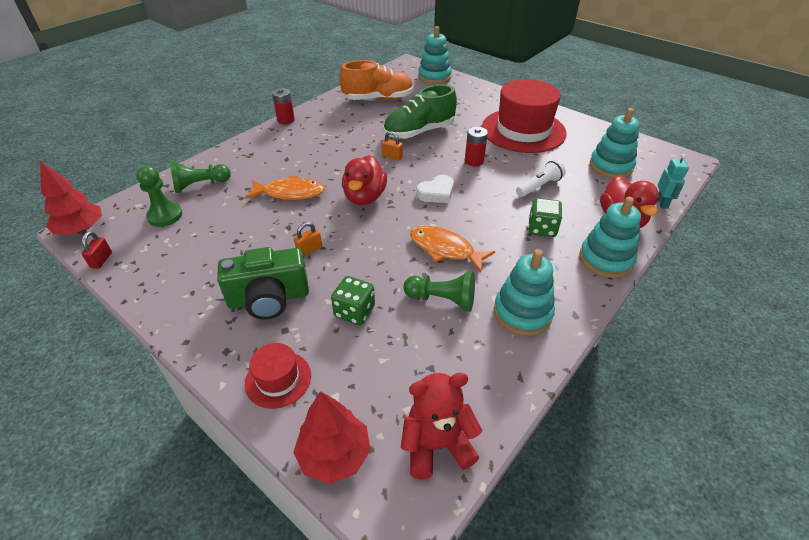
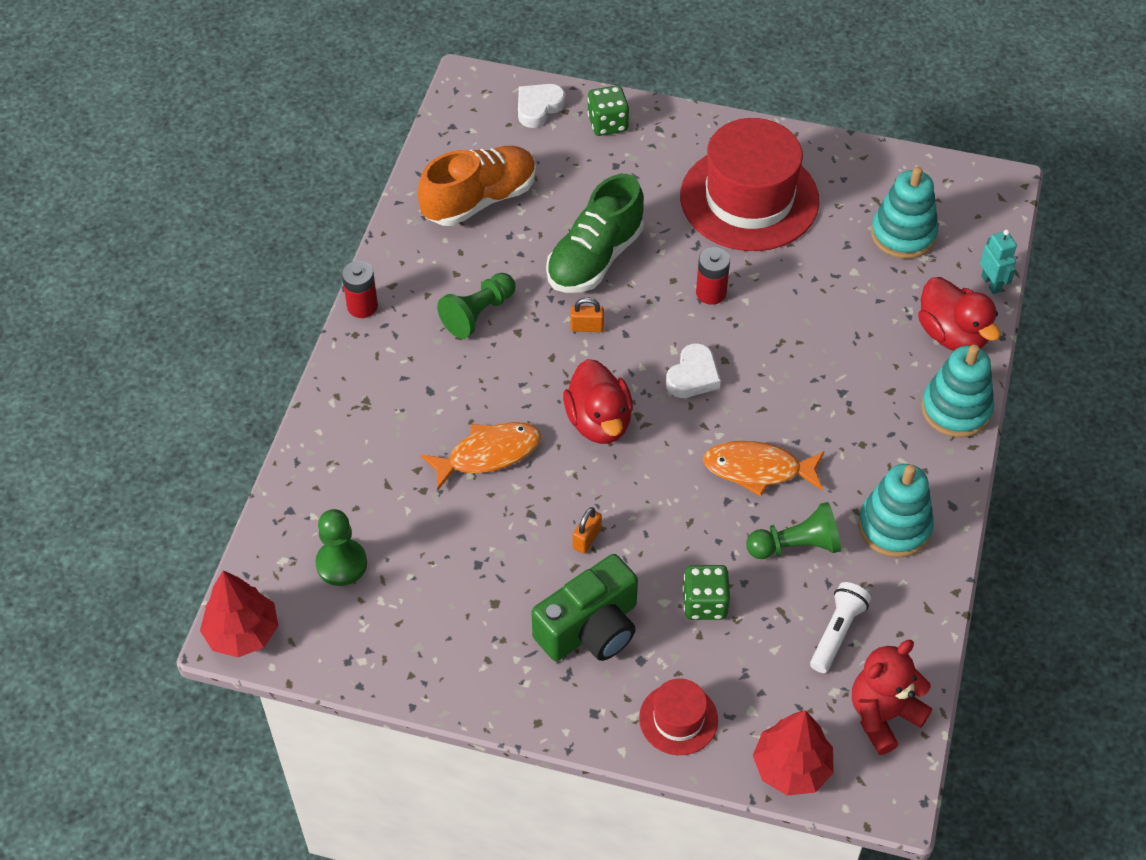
camera: 25 degrees left, 10 degrees up
red padlock [81,231,112,269] -> none
green pawn [170,161,231,193] -> green pawn moved to [437,273,516,339]
turquoise stacking toy [418,26,452,84] -> white heart [518,84,565,128]
white flashlight [516,160,566,197] -> white flashlight moved to [810,582,871,673]
green dice [528,198,562,237] -> green dice moved to [588,85,629,136]

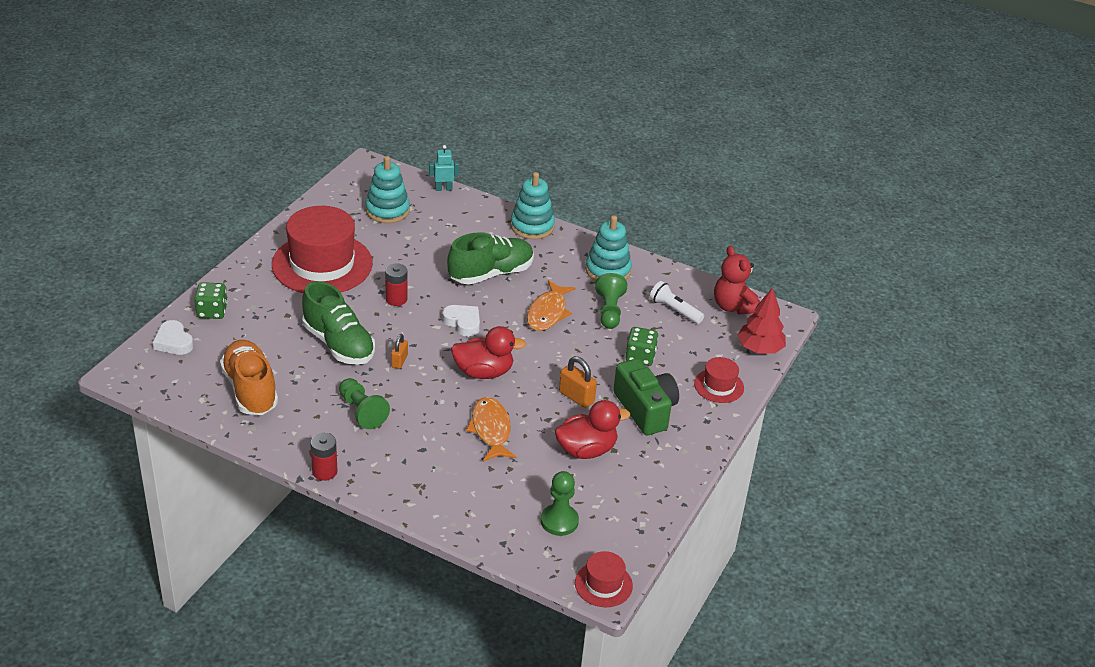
camera: 80 degrees left, 15 degrees down
red tree [200,570,278,658] -> red hat [575,551,633,607]
orange padlock [573,507,602,554] -> orange padlock [559,356,597,408], size x1.51
red duck [918,277,1001,351] -> red duck moved to [555,400,630,459]
none -> green shoe [447,232,534,285]

